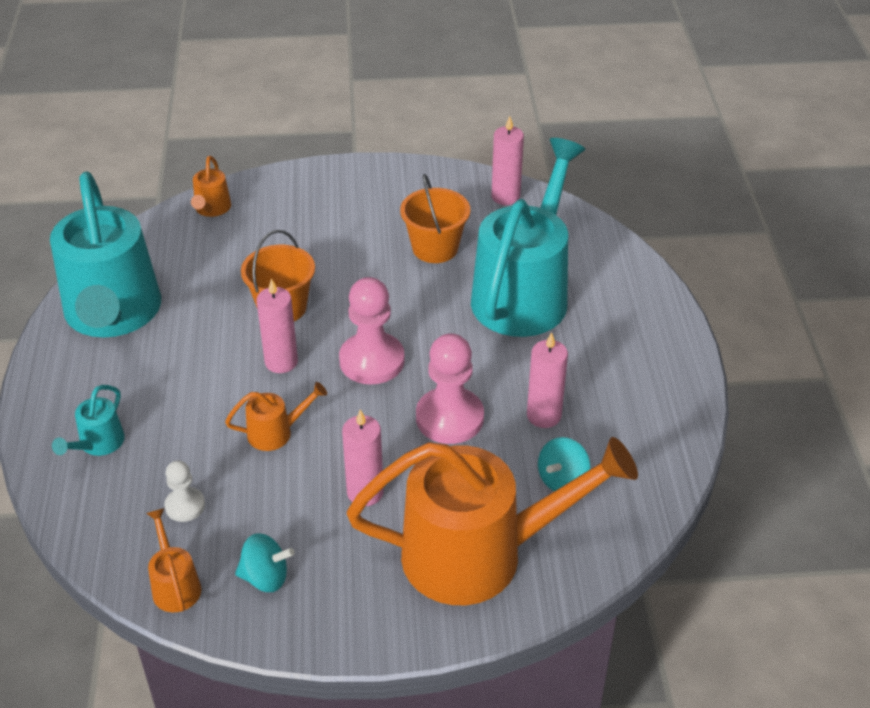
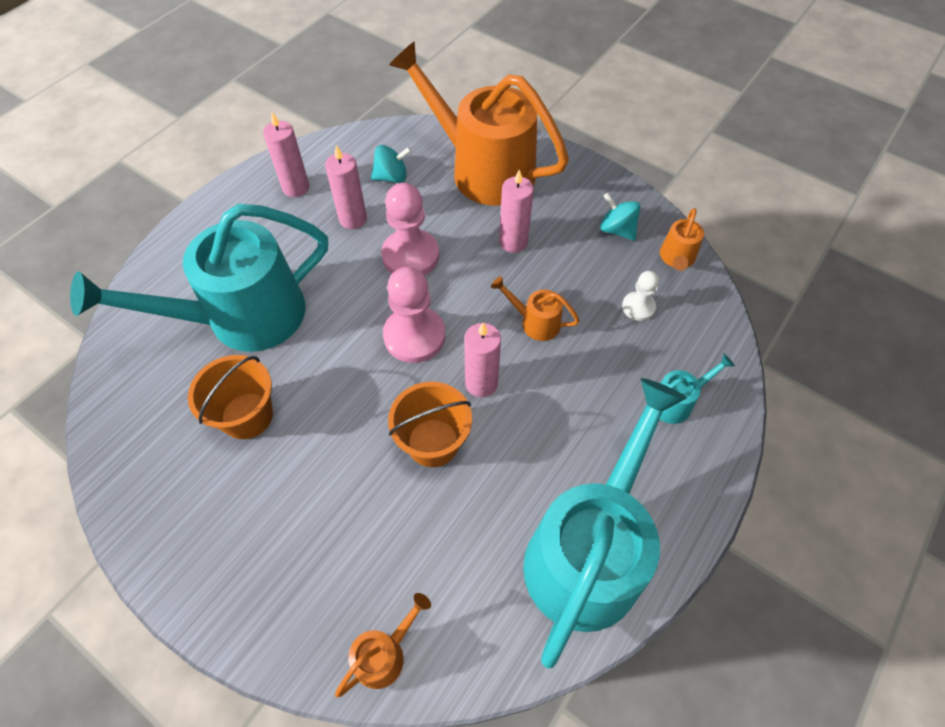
camera: 140 degrees left, 15 degrees up
pink candle [491,116,524,205] -> pink candle moved to [263,112,309,197]

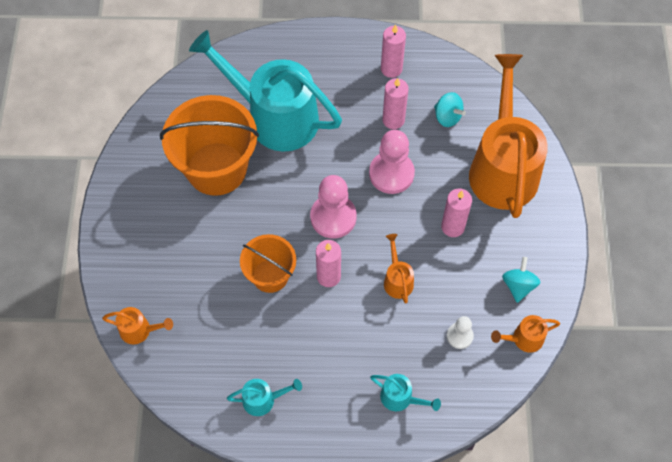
camera: 55 degrees right, 5 degrees up
orange bucket [188,355,273,439] -> orange bucket [160,95,259,196], size x1.73
turquoise watering can [523,378,687,669] -> turquoise watering can [227,379,302,416], size x0.41

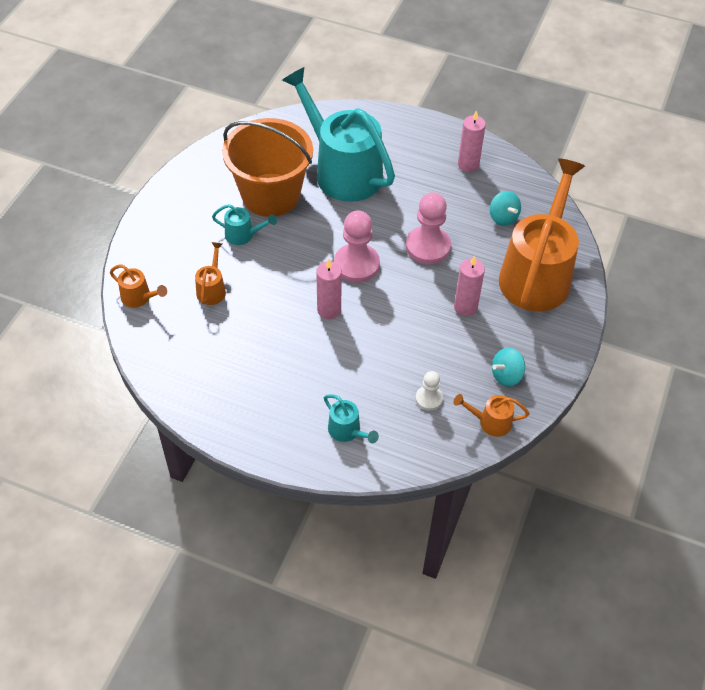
camera: 20 degrees right, 10 degrees down
turquoise watering can [227,379,302,416] -> turquoise watering can moved to [212,204,277,245]
orange bucket [240,234,296,293] -> none
pink candle [382,78,409,129] -> none
orange watering can [384,234,414,304] -> orange watering can moved to [195,242,226,305]
turquoise spinning top [502,257,540,303] -> turquoise spinning top turned 150 degrees counterclockwise [492,348,525,387]

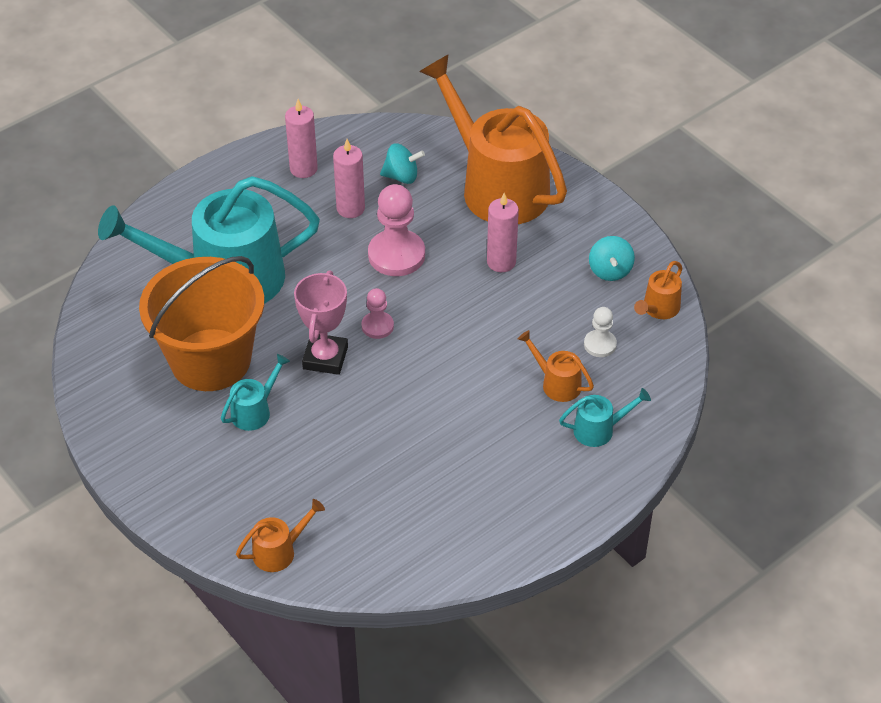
camera: 60 degrees left, 5 degrees down
orange watering can [195,242,226,305] -> orange watering can moved to [518,330,594,402]
pink candle [316,259,342,319] -> pink candle moved to [333,139,365,218]
pink pawn [334,210,380,283] -> pink pawn [362,288,394,339], size x0.55
none -> pink trophy [294,270,348,375]

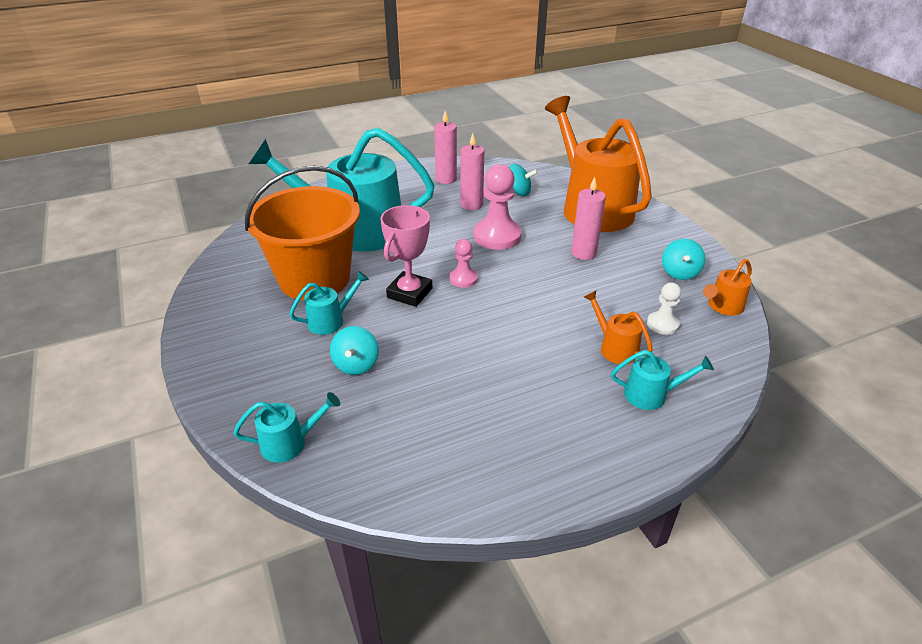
camera: 15 degrees right, 10 degrees down
orange watering can [236,499,325,572] -> turquoise watering can [233,392,340,463]
none -> turquoise spinning top [330,326,379,375]

